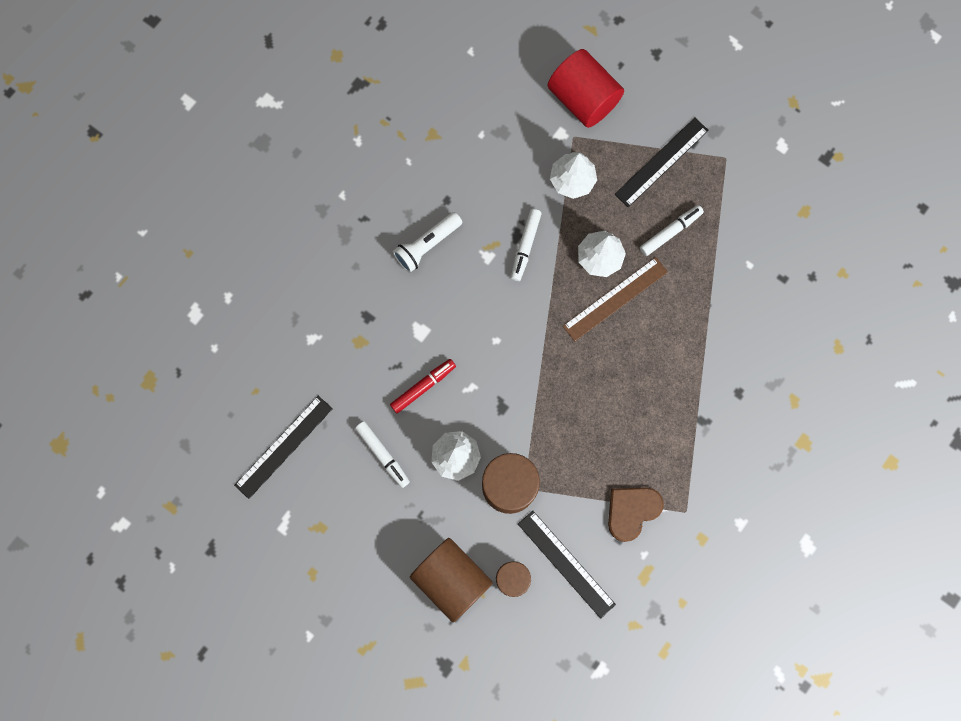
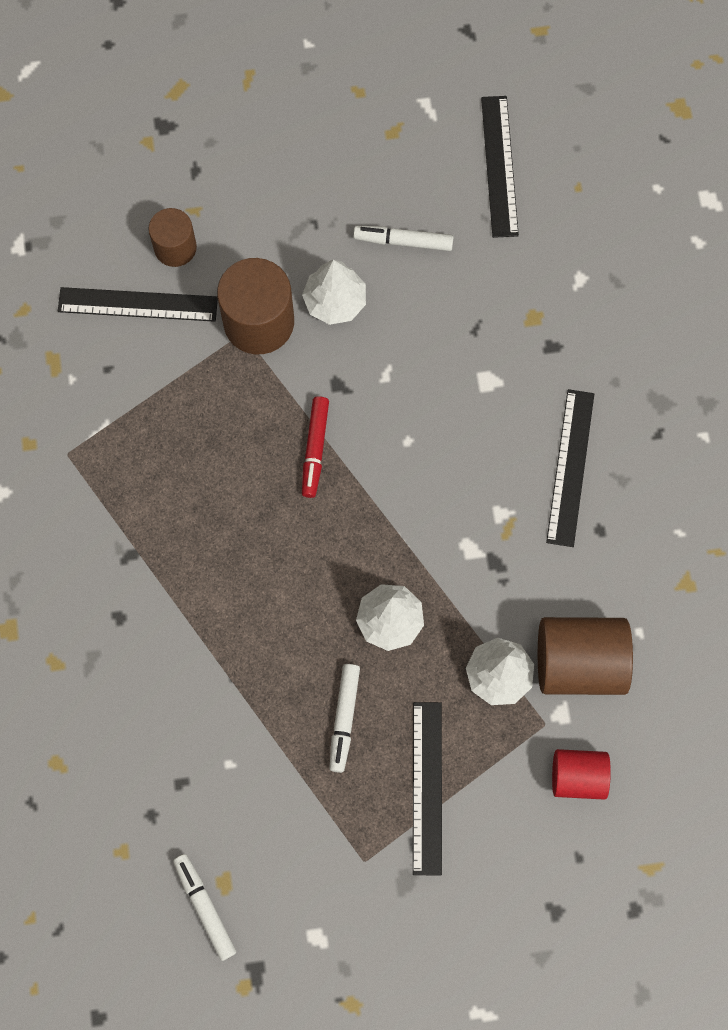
camera: 135 degrees right, 5 degrees down
red marker [390,359,456,413] -> red marker moved to [302,396,329,498]
white flashlight [393,212,462,273] -> black ruler [546,389,594,547]
brown cylinder [410,538,493,622] -> brown cylinder moved to [538,617,633,695]
white marker [511,209,542,281] -> white marker moved to [173,854,237,961]
red cylinder [547,49,624,128] -> red cylinder [552,749,611,800], size x0.61
brown ruler [563,257,668,341] -> none
brown heart [608,487,664,542] -> none

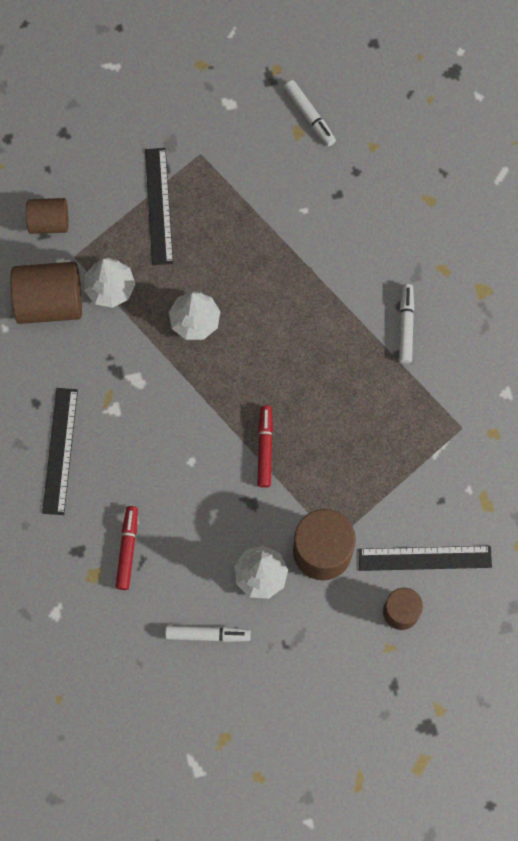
camera: 175 degrees right, 0 degrees up
white marker [329,664,360,773] -> white marker moved to [399,284,414,363]
black ruler [481,96,519,238] -> none
red cylinder [552,749,611,800] -> brown cylinder [26,198,69,234]
none -> red marker [115,506,138,590]

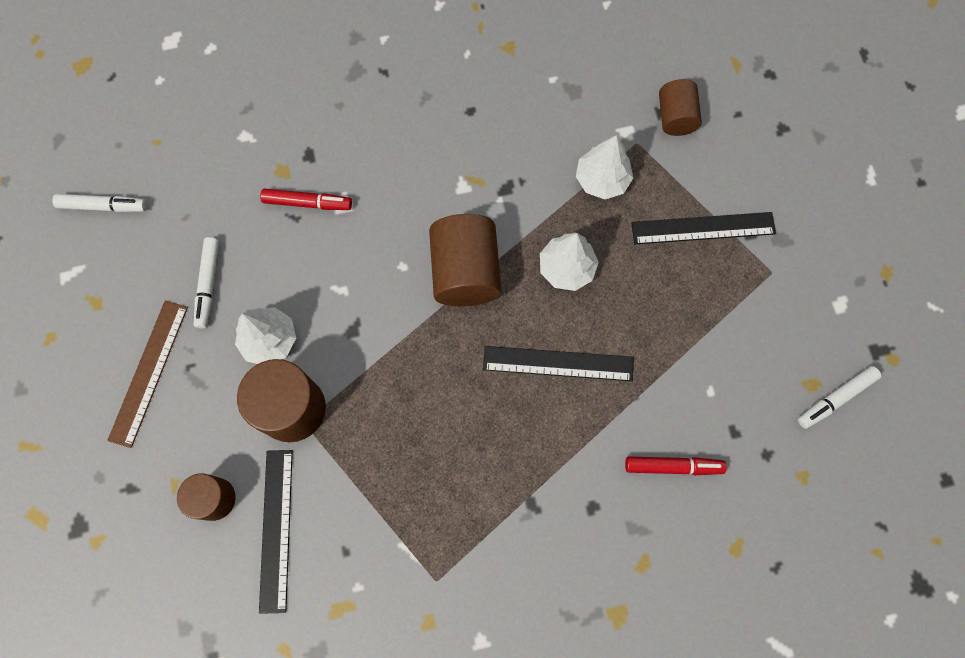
camera: 90 degrees right, 0 degrees up
brown cylinder [10,262,82,324] -> brown cylinder moved to [429,214,501,306]
black ruler [42,388,78,515] -> black ruler moved to [483,346,634,381]
red marker [257,405,273,488] -> red marker moved to [625,456,727,475]
white marker [399,284,414,363] -> white marker moved to [52,194,147,212]
none -> brown ruler [107,301,188,448]

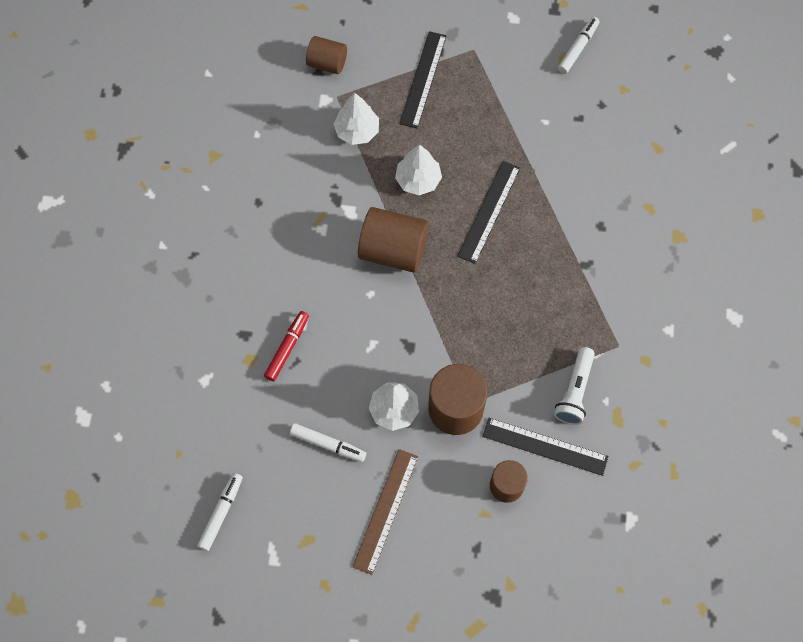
camera: 70 degrees left, 5 degrees down
brown ruler [107,301,188,448] -> brown ruler turned 75 degrees clockwise [352,449,418,575]
red marker [625,456,727,475] -> none
white marker [798,366,881,429] -> white marker turned 135 degrees counterclockwise [558,17,599,74]
none -> white flashlight [554,347,595,425]

